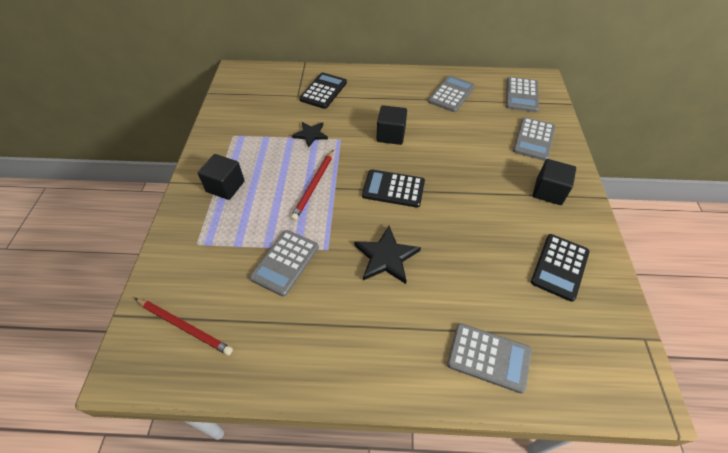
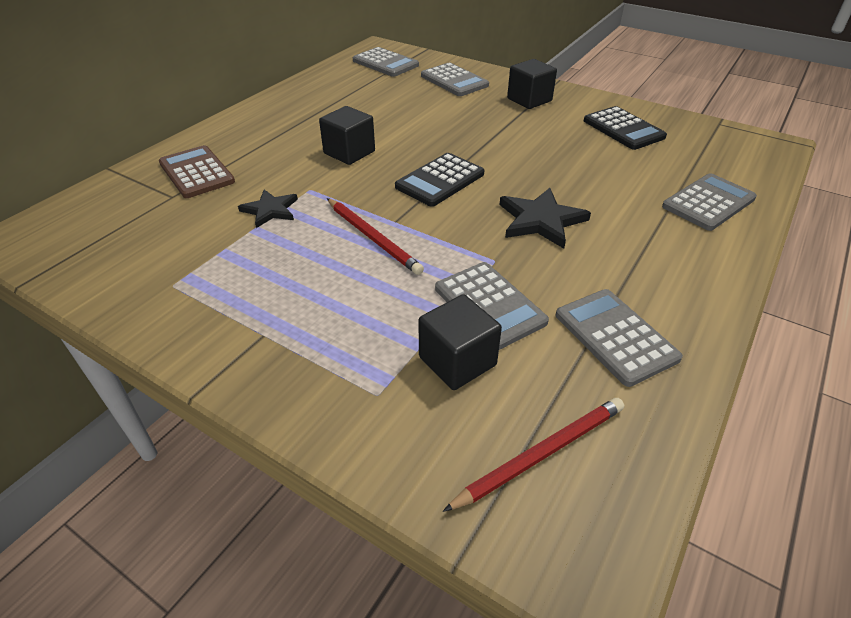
camera: 60 degrees left, 10 degrees down
black cube [198,154,245,200] -> black cube moved to [418,294,502,390]
black calculator [299,72,347,109] -> brown calculator [159,145,235,198]
grey calculator [428,75,475,112] -> grey calculator moved to [556,289,683,387]

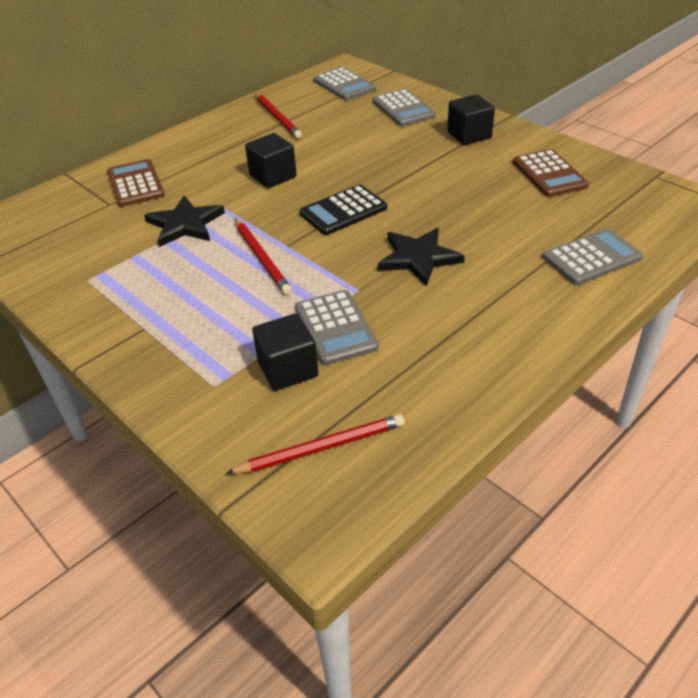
camera: 15 degrees right, 0 degrees up
black star [238,189,298,228] -> black star [144,195,225,247], size x1.52
grey calculator [556,289,683,387] -> none
black calculator [584,106,667,150] -> brown calculator [513,149,589,197]
none -> red pencil [255,93,302,138]

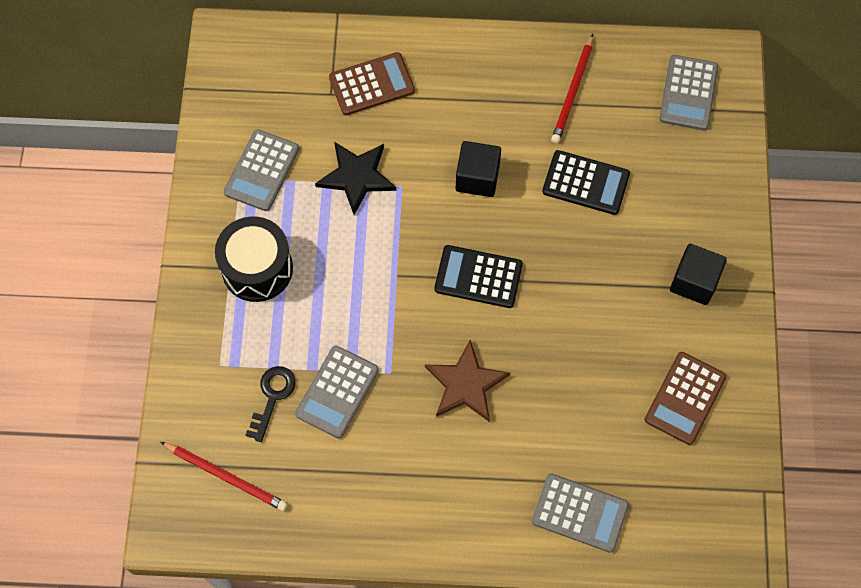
camera: 45 degrees right, 25 degrees up
brown calculator [107,159,165,207] -> brown calculator turned 45 degrees clockwise [329,52,415,115]
red pencil [235,218,292,295] -> none
black cube [252,313,318,391] -> black key [246,366,296,442]
grey calculator [373,89,436,126] -> grey calculator moved to [224,129,299,211]
black star [378,228,465,286] -> brown star [425,340,510,421]
none -> black drum [215,216,293,302]
none -> black calculator [542,150,630,215]

